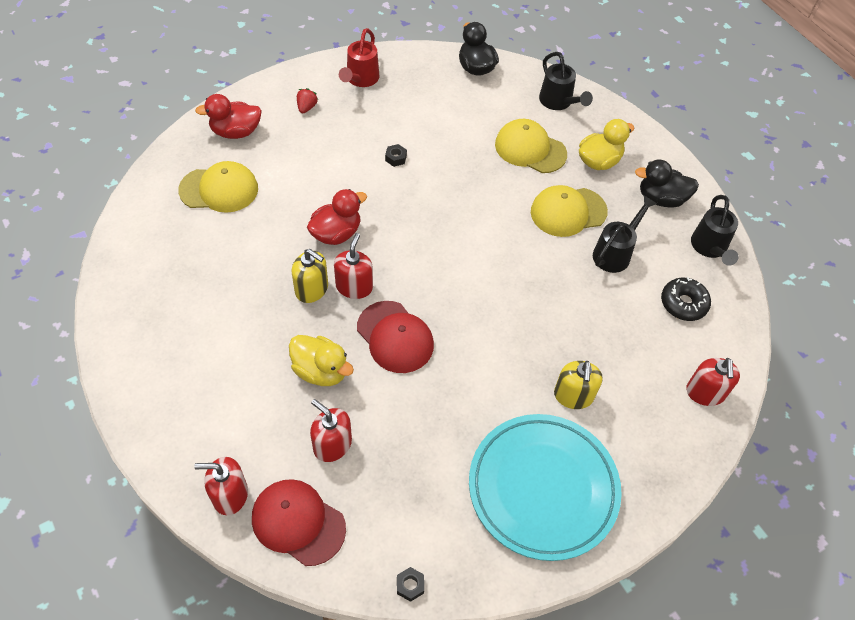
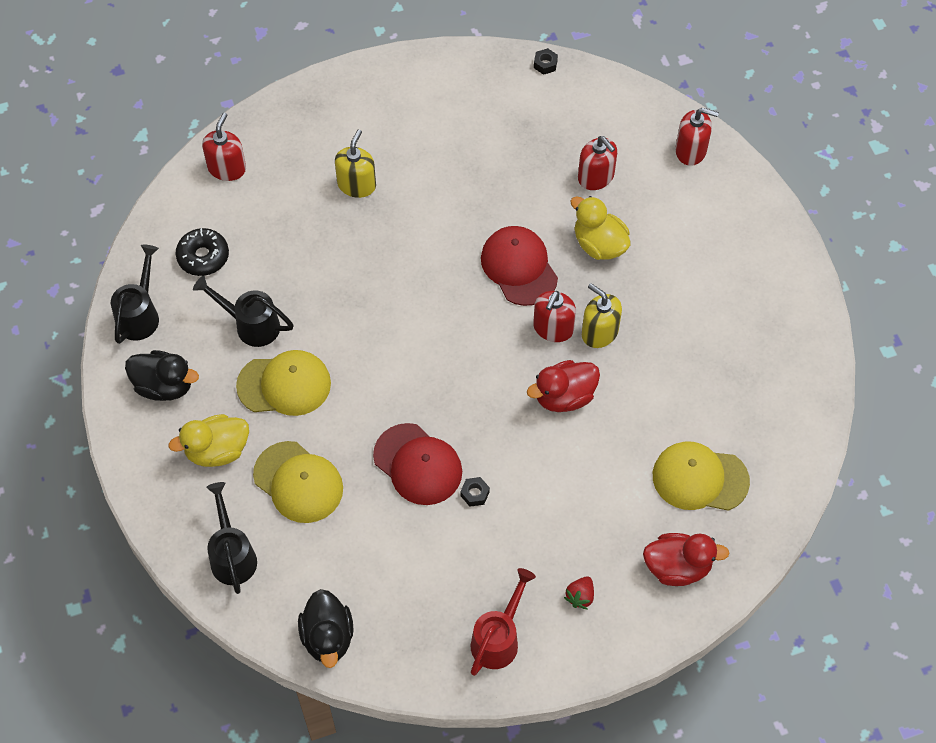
camera: 165 degrees left, 5 degrees up
red cap [252,479,346,566] -> red cap moved to [373,423,462,505]
turquoise plate [469,414,622,561] -> none
black watering can [593,196,657,273] -> black watering can turned 60 degrees clockwise [193,276,294,347]

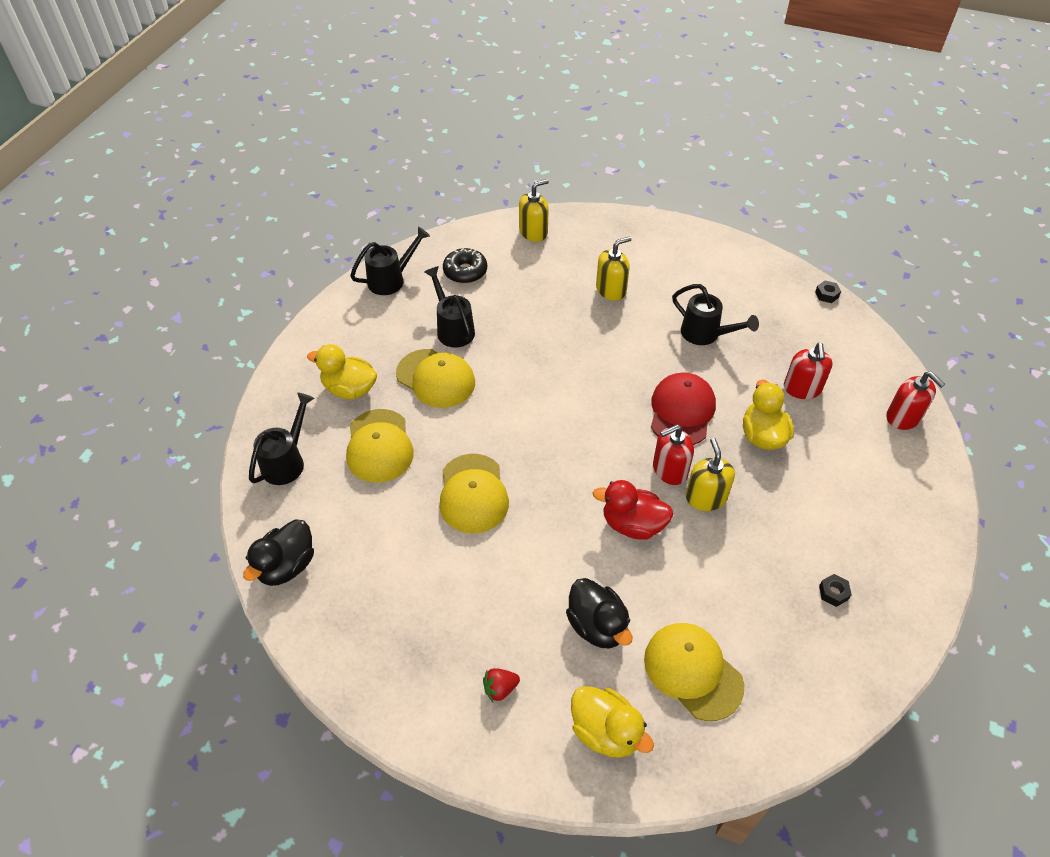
camera: 40 degrees right, 10 degrees down
black duck [125,350,199,401] -> black duck moved to [566,578,632,648]
red soap dispenser [202,113,246,181] -> yellow soap dispenser [519,179,549,242]
red cap [373,423,462,505] -> yellow cap [439,454,509,533]
black nut [460,477,490,507] -> black nut moved to [819,574,852,607]
red watering can [471,568,536,676] -> none
red duck [643,533,729,586] -> yellow duck [571,686,654,758]
none -> black watering can [672,284,759,345]

